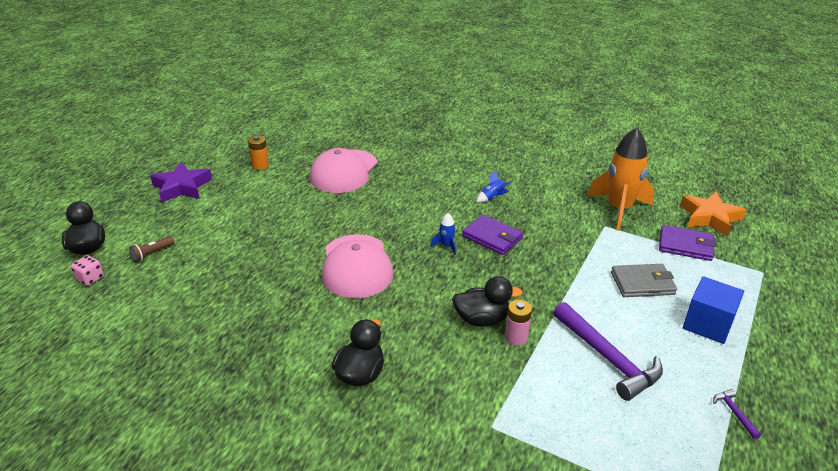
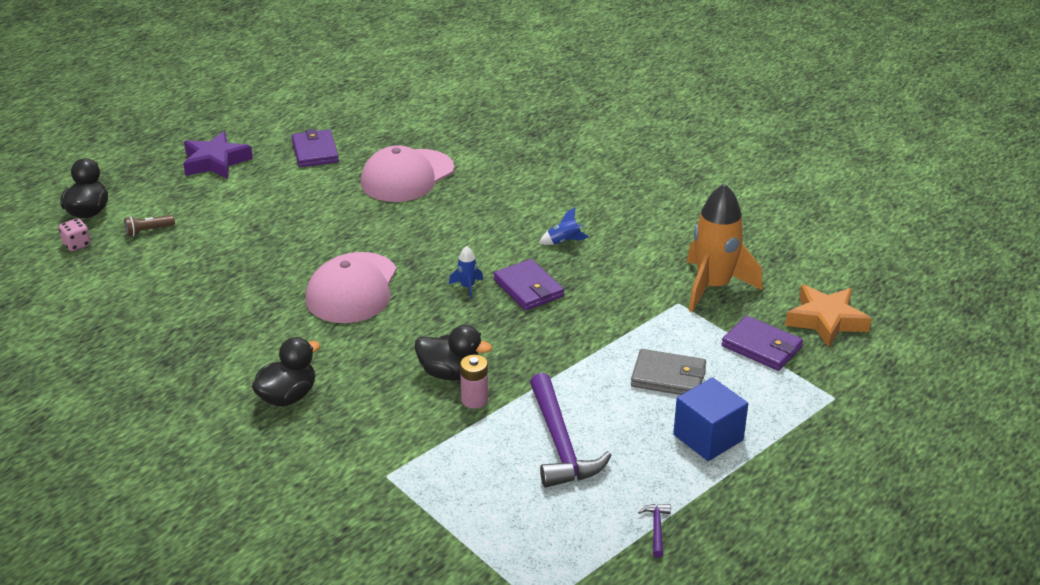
camera: 20 degrees right, 0 degrees up
orange battery [248,136,269,170] -> purple wallet [292,129,339,167]

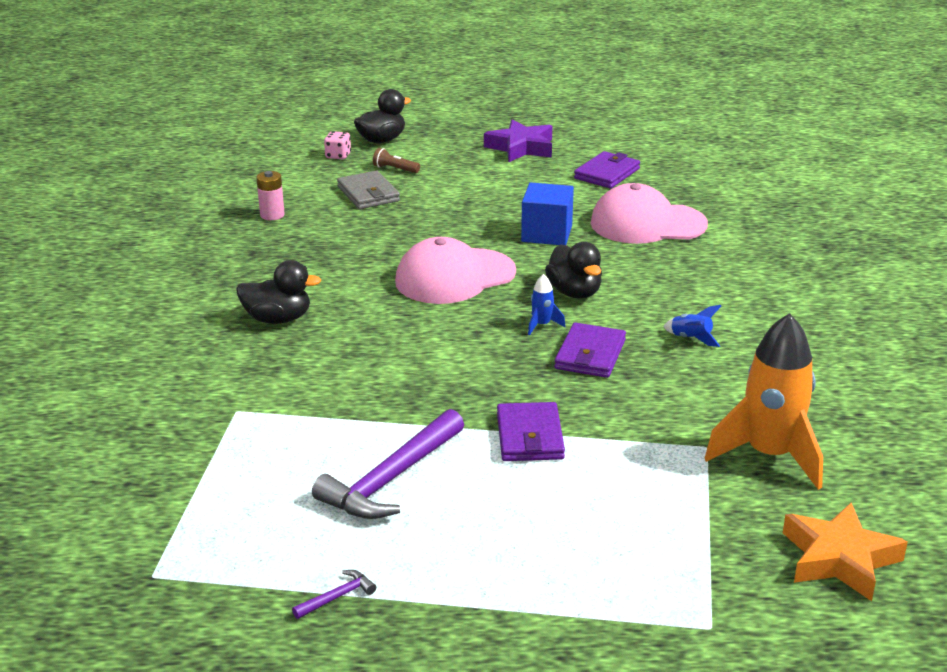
camera: 50 degrees right, 5 degrees down
black duck [414,325,492,381] -> black duck moved to [545,242,602,299]
pink battery [460,355,488,409] -> pink battery moved to [256,171,285,220]
grey wallet [631,349,706,395] -> grey wallet moved to [337,171,400,209]
blue cube [673,377,748,461] -> blue cube moved to [521,182,574,245]
purple wallet [722,315,803,371] -> purple wallet moved to [497,402,565,461]

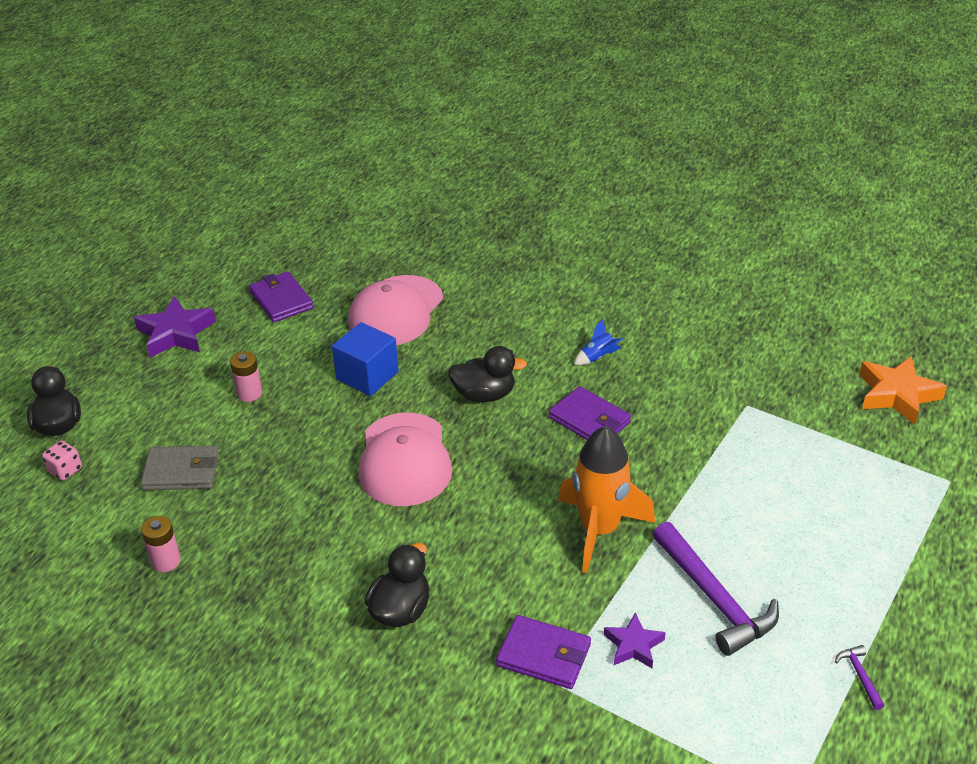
camera: 65 degrees left, 10 degrees up
brown flashlight [373,148,420,173] -> none
purple wallet [497,402,565,461] -> purple wallet moved to [496,615,591,689]
blue rocket [528,274,565,335] -> none
orange rocket [705,313,823,490] -> orange rocket moved to [558,426,655,573]
none -> pink battery [230,351,262,402]
none -> purple star [604,612,666,668]

